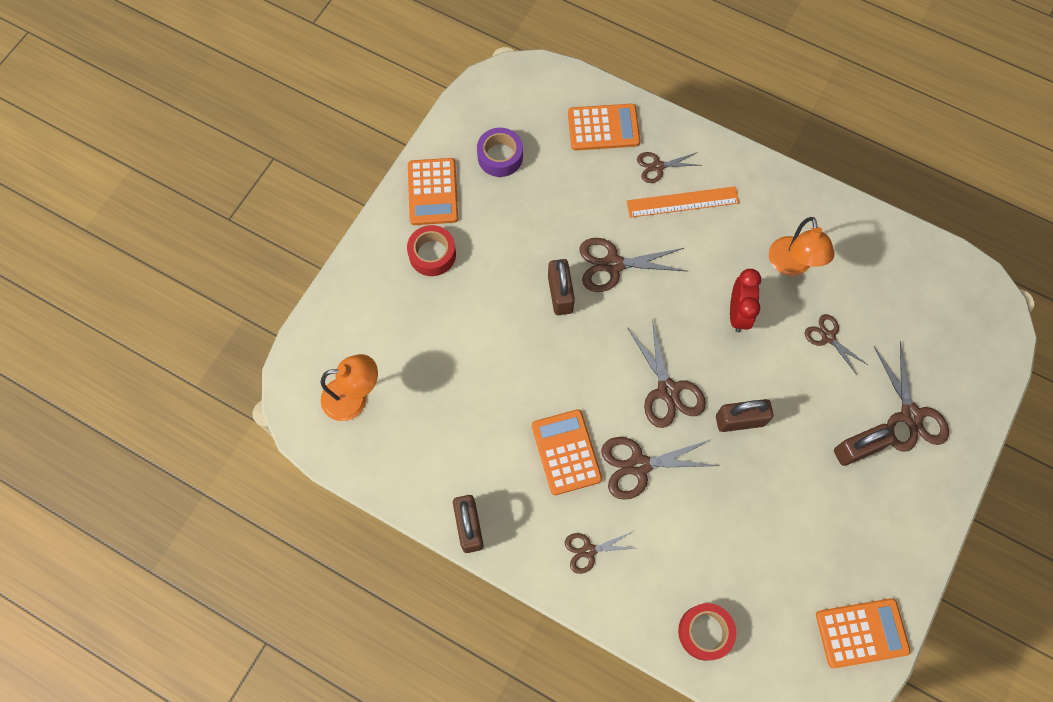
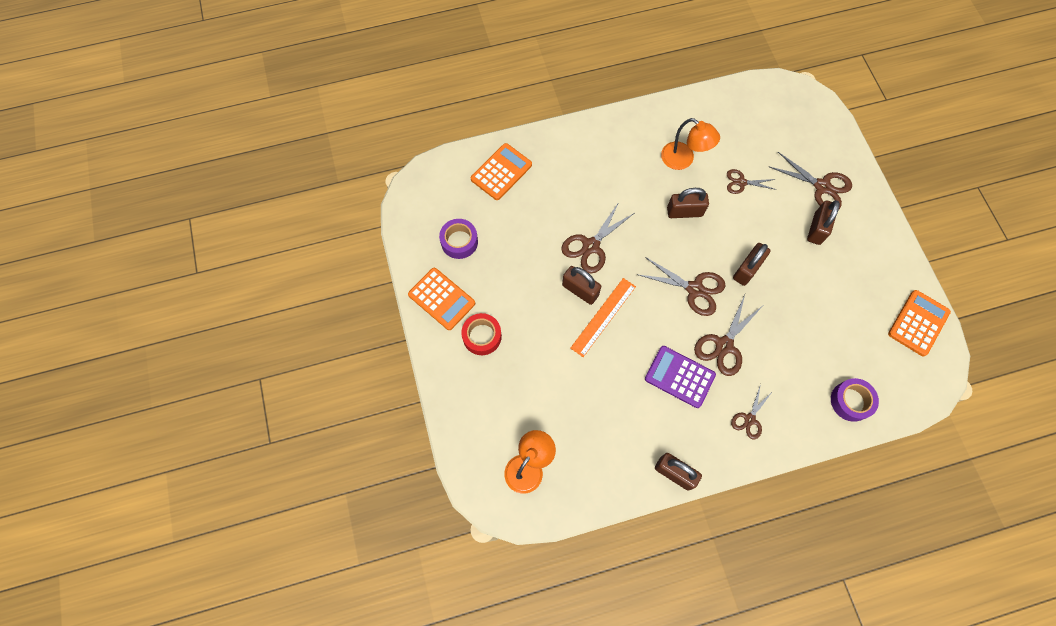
camera: 45 degrees left, 0 degrees up
orange calculator [532,409,602,495] -> purple calculator [645,346,716,408]
orange ruler [627,186,740,218] -> orange ruler moved to [570,278,636,357]
brown scissors [637,152,700,183] -> none
red tape [678,603,736,661] -> purple tape [831,378,879,422]
red clock [730,269,761,332] -> brown padlock [667,188,709,218]

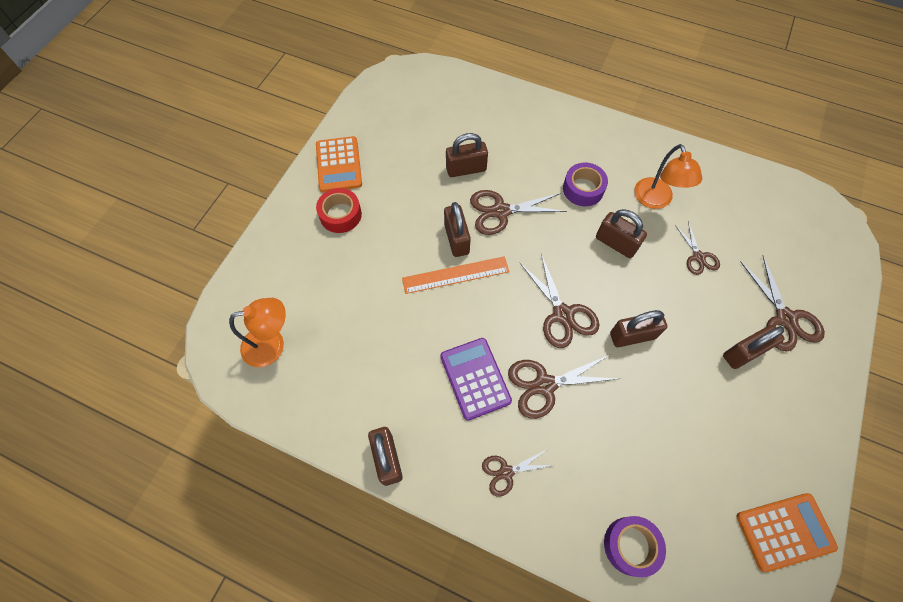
camera: 40 degrees right, 5 degrees down
purple tape [439,219,478,259] -> purple tape moved to [563,163,608,206]
orange calculator [471,143,532,200] -> none
brown scissors [727,169,777,194] -> brown scissors turned 150 degrees counterclockwise [675,221,720,275]
none -> brown padlock [446,133,488,177]

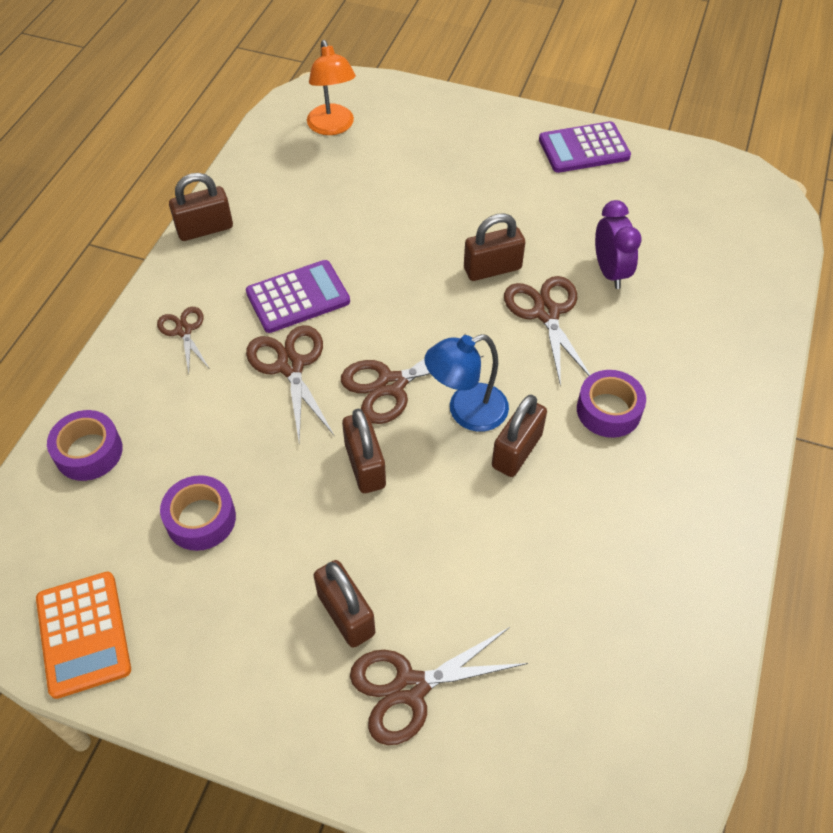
camera: 85 degrees right, 10 degrees down
orange calculator [316,136,362,192] -> purple calculator [539,121,631,173]
red tape [316,188,362,233] -> none
orange ruler [402,256,509,294] -> none
brown padlock [446,133,488,177] -> purple clock [595,200,641,289]
orange lamp [634,144,702,209] -> none
brown scissors [675,221,720,275] -> none
none -> purple tape [160,475,236,551]
none -> blue lamp [424,334,509,432]

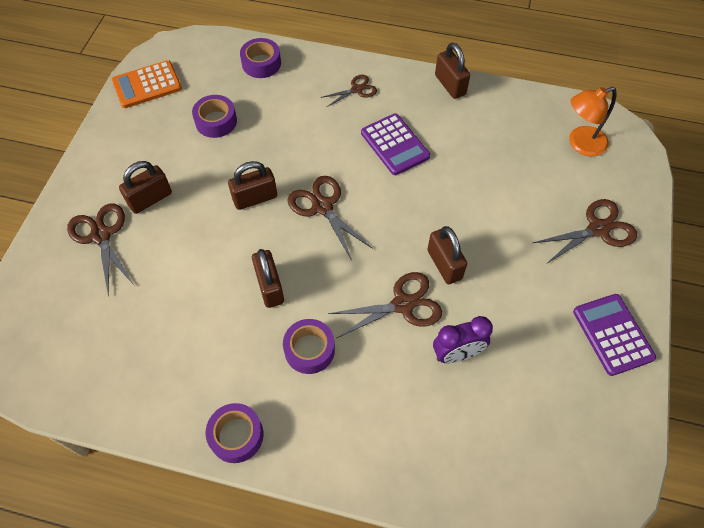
camera: 85 degrees right, 5 degrees up
brown scissors [246,325,334,442] -> brown scissors moved to [533,199,637,264]
blue lamp [424,334,509,432] -> none
brown padlock [492,395,547,477] -> brown padlock turned 45 degrees clockwise [252,249,284,308]
none -> purple tape [206,403,263,463]

